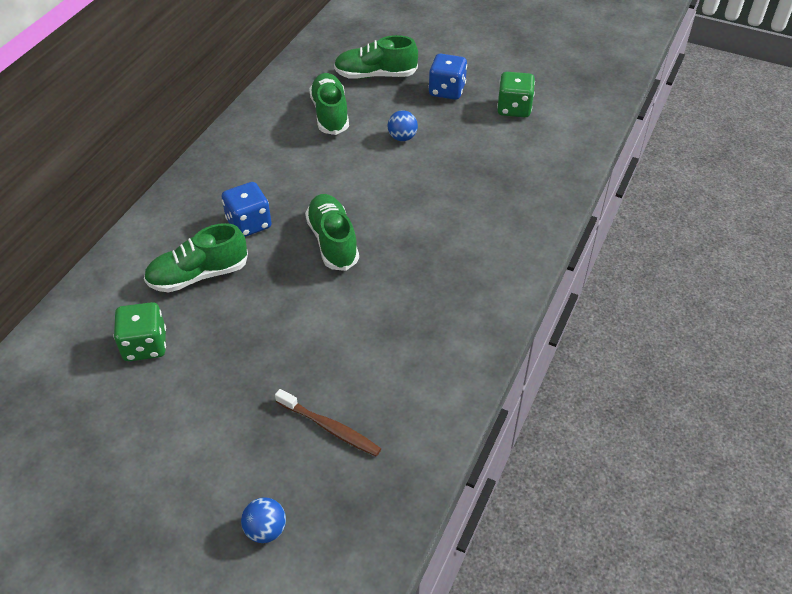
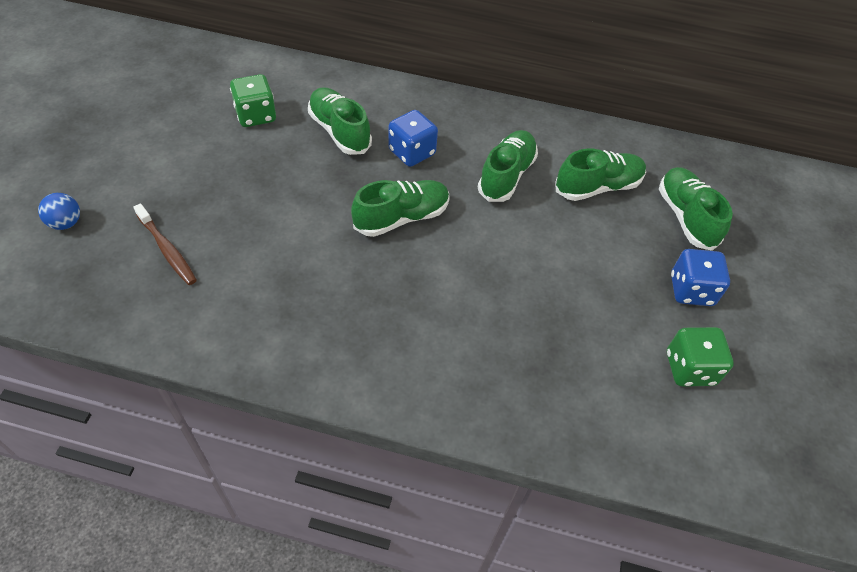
camera: 75 degrees right, 5 degrees up
brown toothbrush [275,389,381,457] -> brown toothbrush turned 60 degrees counterclockwise [133,203,197,285]
blue ball [388,110,418,141] -> none
none -> green shoe [478,130,538,202]

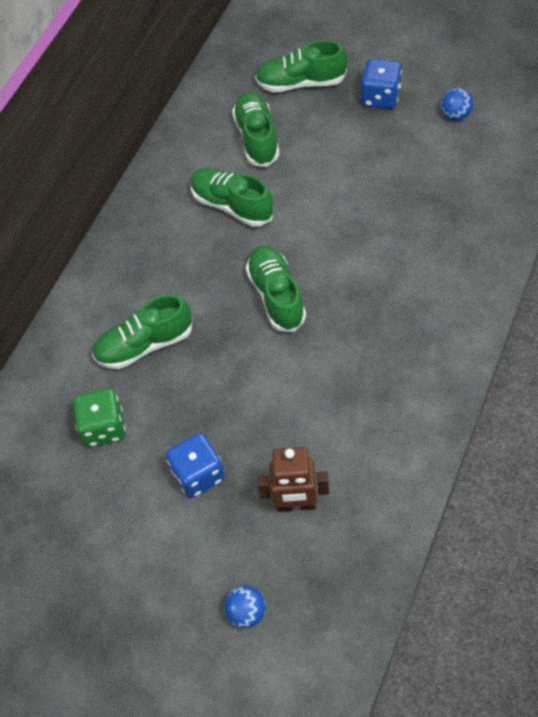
camera: 70 degrees left, 5 degrees up
brown toothbrush [133,203,197,285] -> brown robot [257,447,329,512]
blue dice [388,110,438,167] -> blue dice moved to [166,433,225,498]
green dice [667,327,734,387] -> blue ball [441,88,473,121]

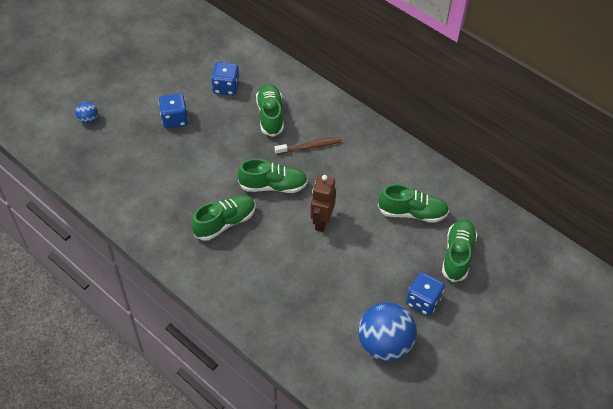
camera: 100 degrees right, 5 degrees down
green dice [73,388,126,447] -> blue dice [211,62,240,95]
green shoe [190,168,274,227] -> green shoe moved to [191,195,256,241]
brown robot [257,447,329,512] -> brown robot moved to [310,175,336,232]
blue ball [441,88,473,121] -> blue ball [358,302,417,361], size x2.18
none -> brown toothbrush [275,137,342,155]

